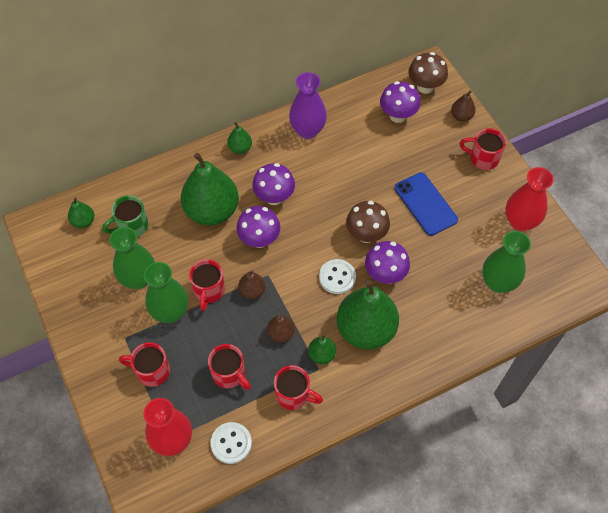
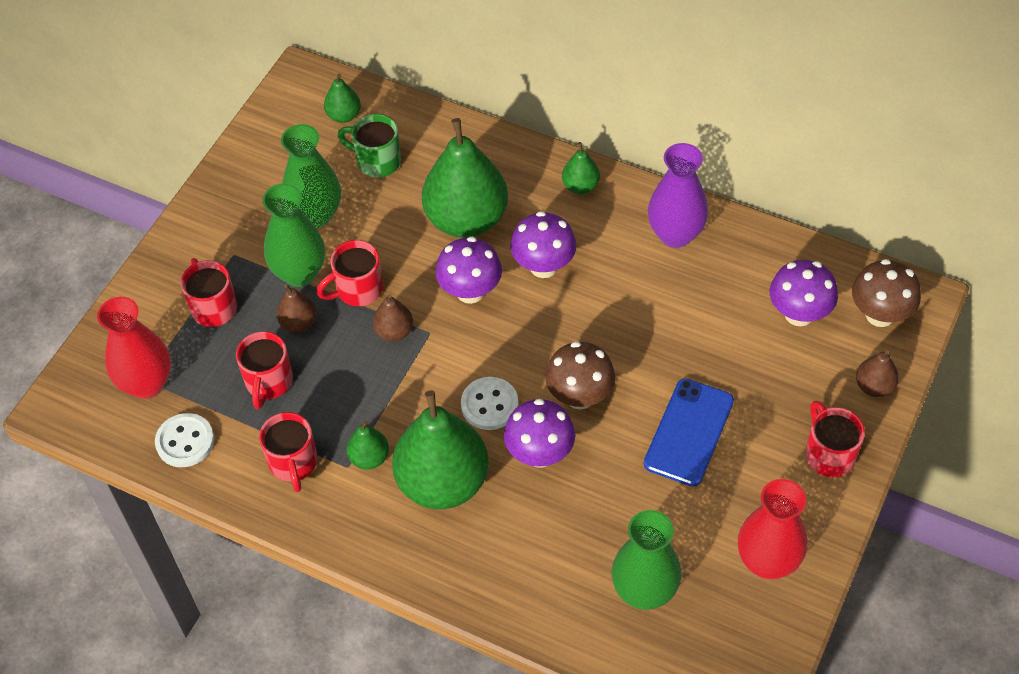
camera: 55 degrees right, 5 degrees down
brown pear [267,315,295,343] -> brown pear moved to [276,284,317,333]

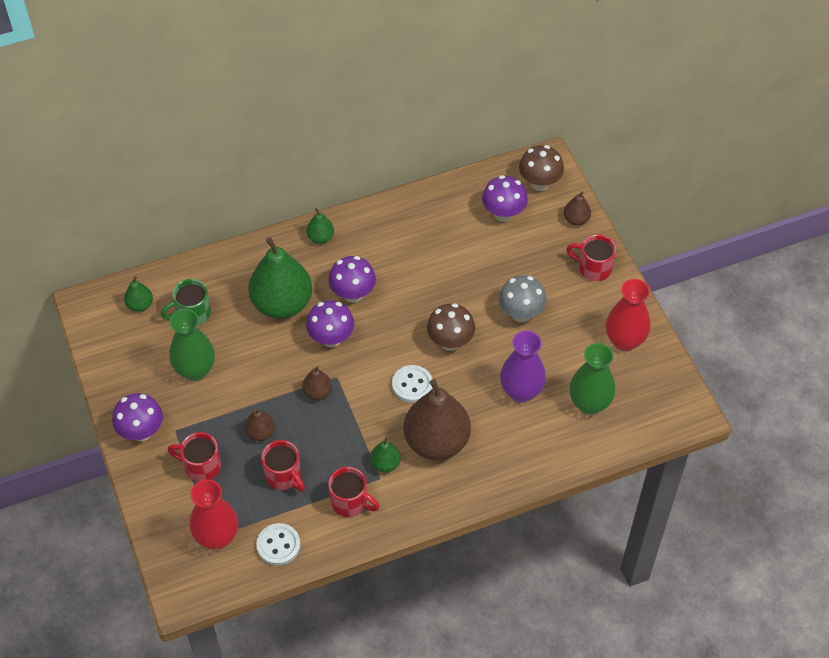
camera: 50 degrees left, 0 degrees up
green vase [263,183,325,287] -> none
red mug [316,240,383,306] -> none
green pear [392,390,489,509] -> brown pear [403,379,471,460]
purple mushroom [504,399,575,468] -> purple mushroom moved to [112,393,163,441]
blue phone [644,378,734,487] -> grey mushroom [499,275,547,322]
purple vase [648,143,708,248] -> purple vase moved to [500,331,546,403]

